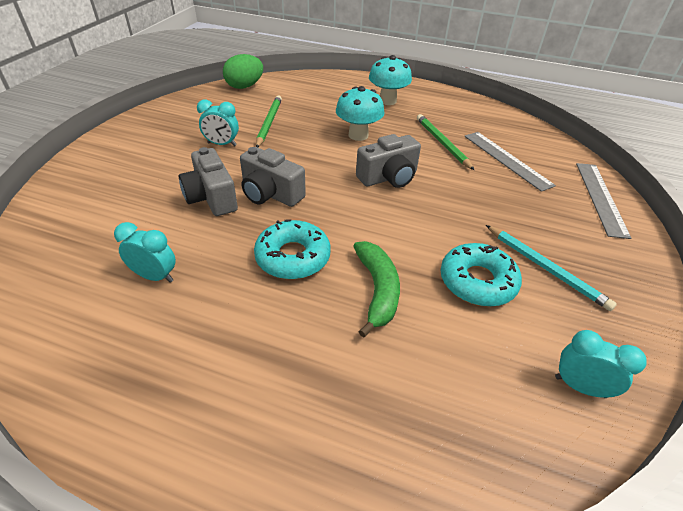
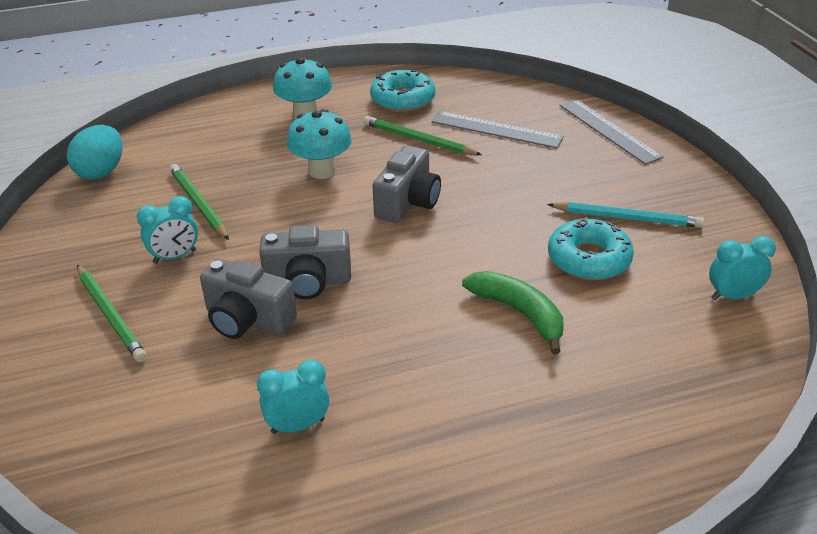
camera: 35 degrees left, 5 degrees down
green egg [223,54,263,89] -> turquoise egg [67,125,122,180]
turquoise donut [254,219,331,279] -> turquoise donut moved to [370,70,435,112]
none -> green pencil [77,265,147,362]

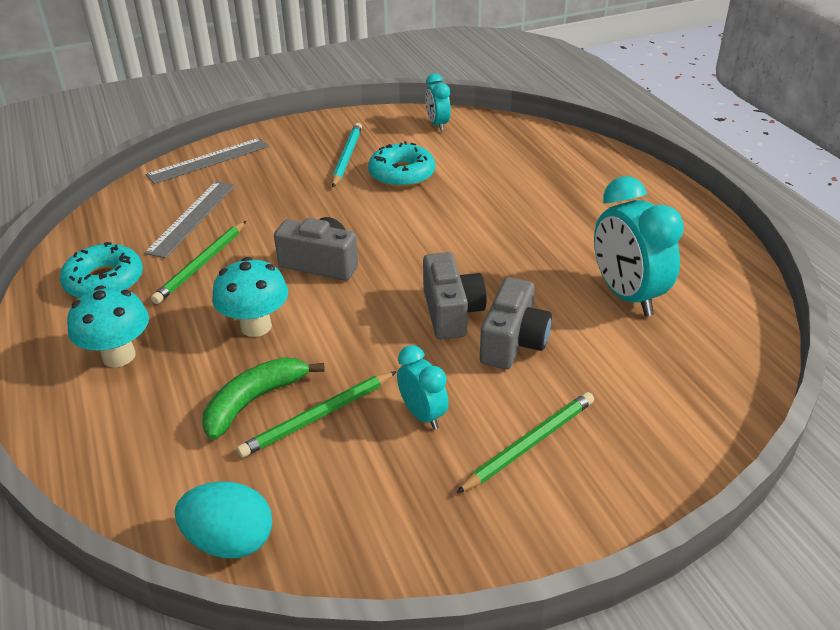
camera: 95 degrees left, 0 degrees up
turquoise clock [257,360,329,434] -> turquoise clock [594,176,684,316], size x1.82
green banana [462,271,564,354] -> green banana moved to [202,357,324,440]

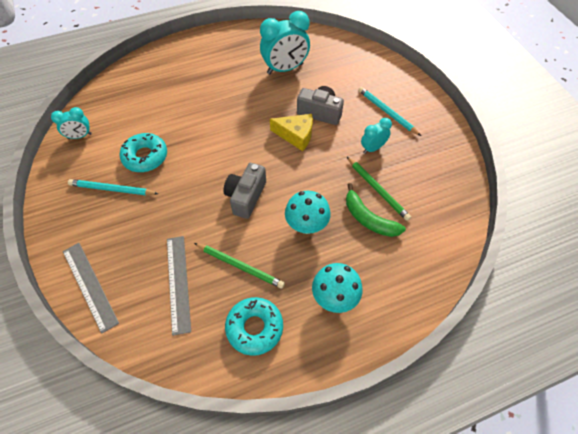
camera: 90 degrees left, 20 degrees up
grey ruler [144,181,235,258] -> grey ruler turned 60 degrees clockwise [167,236,191,336]
turquoise egg [175,481,272,558] -> none
grey camera [423,252,487,339] -> yellow cheese [270,114,313,151]
green pencil [456,392,594,493] -> turquoise pencil [358,87,421,136]

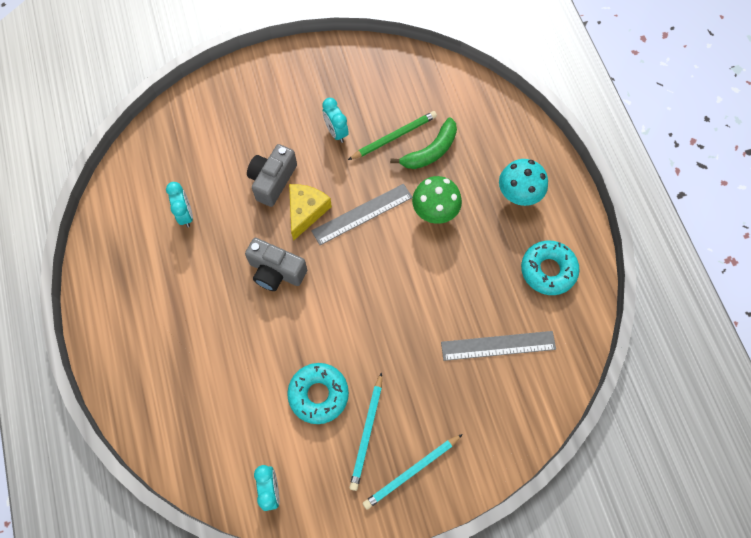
camera: 85 degrees left, 10 degrees up
grey ruler [63,243,119,334] -> grey ruler moved to [311,184,413,245]
green pencil [194,243,285,289] -> none
grey camera [224,163,266,219] -> grey camera moved to [245,238,307,291]
turquoise clock [260,11,310,74] -> turquoise clock [166,182,193,227], size x0.55
turquoise mushroom [285,191,331,234] -> green mushroom [412,176,462,224]
turquoise pencil [358,87,421,136] -> turquoise pencil moved to [363,434,463,510]

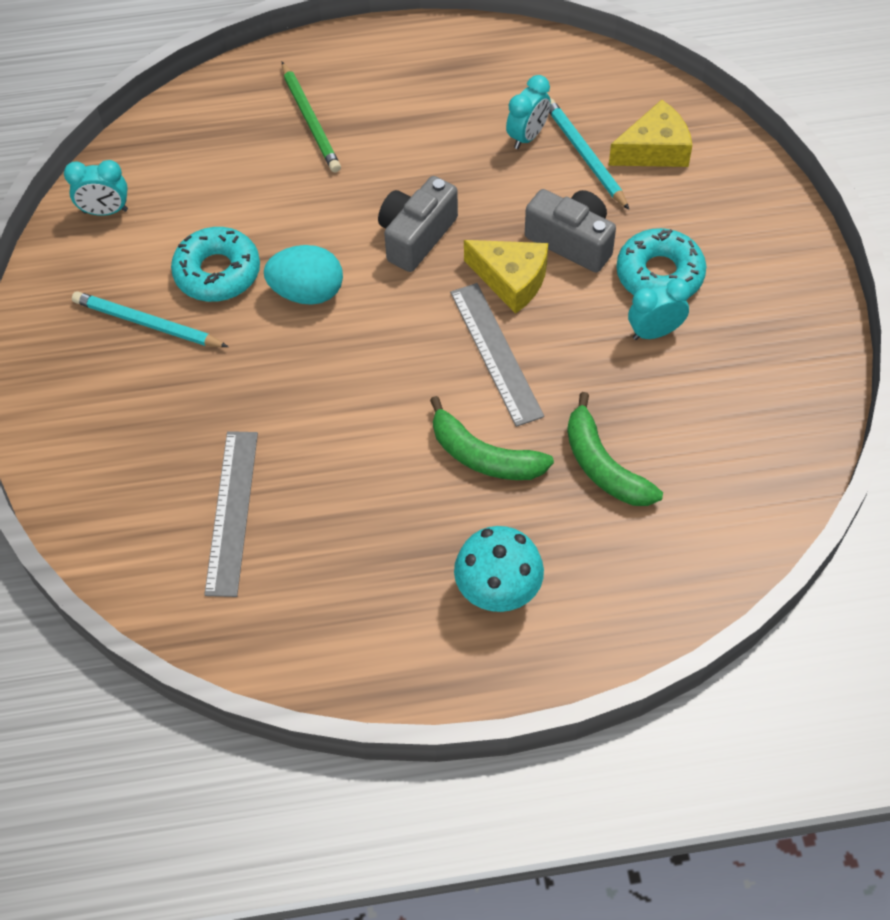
camera: 100 degrees right, 10 degrees down
turquoise clock [166,182,193,227] -> turquoise clock turned 45 degrees counterclockwise [506,75,551,149]
green pencil [348,111,437,160] -> green pencil moved to [282,62,341,173]
turquoise pencil [363,434,463,510] -> turquoise pencil moved to [549,98,629,210]
green mushroom [412,176,462,224] -> green banana [430,396,554,480]
turquoise donut [521,241,580,295] -> turquoise donut moved to [616,228,706,297]
none -> turquoise egg [264,245,343,305]
none -> yellow cheese [609,100,692,167]

